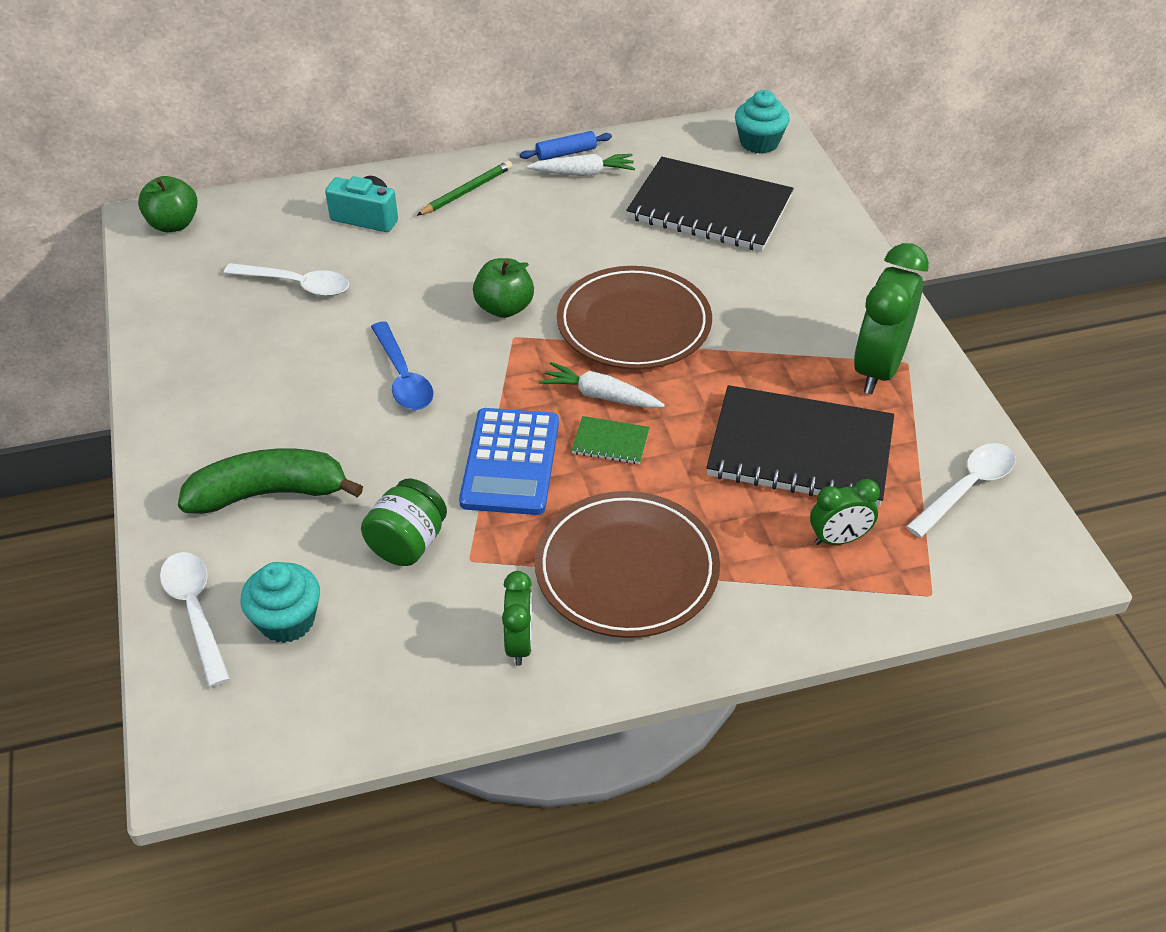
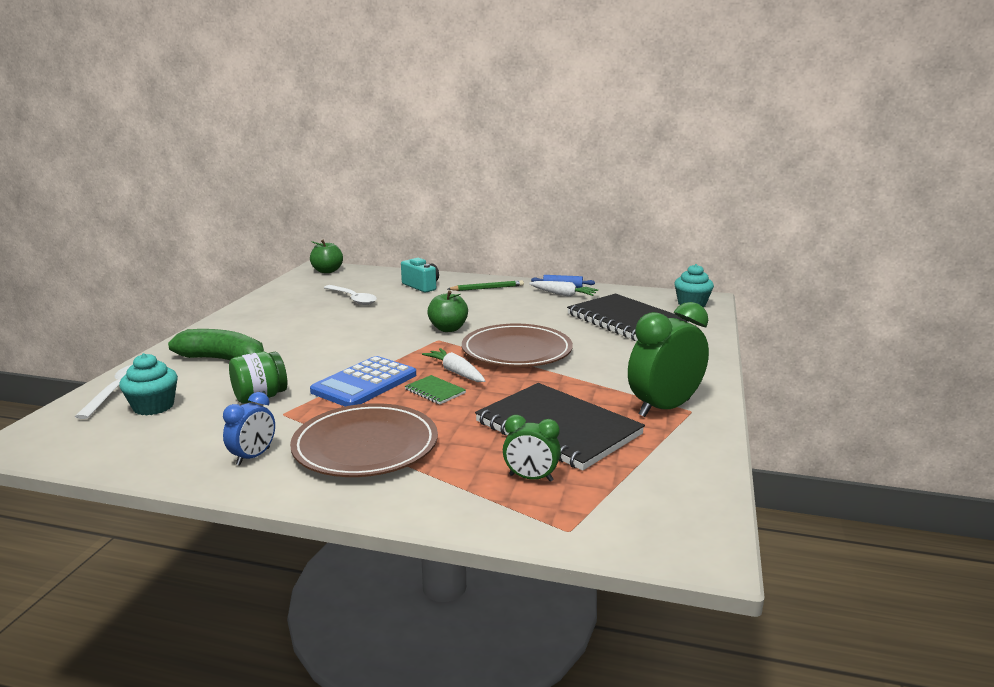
camera: 30 degrees right, 25 degrees down
blue spoon [371,321,434,410] -> none
green clock [502,571,533,666] -> blue clock [223,392,275,466]
white spoon [906,443,1016,538] -> none

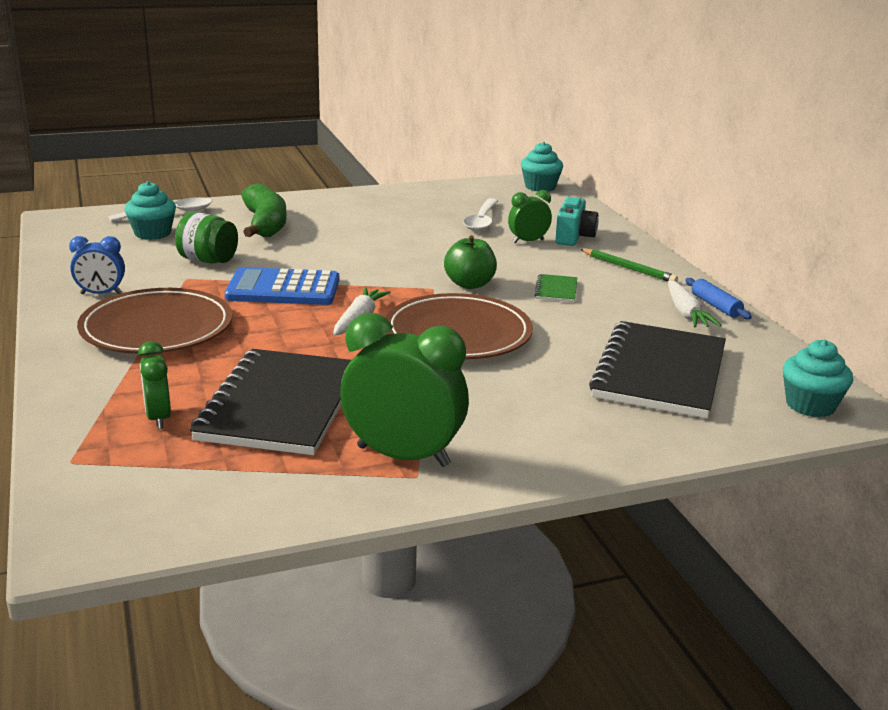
camera: 55 degrees right, 5 degrees up
green apple [310,240,343,273] -> turquoise cupcake [521,142,563,192]
green notebook [405,375,466,405] -> green notebook moved to [534,274,577,302]
none -> green clock [508,190,552,243]

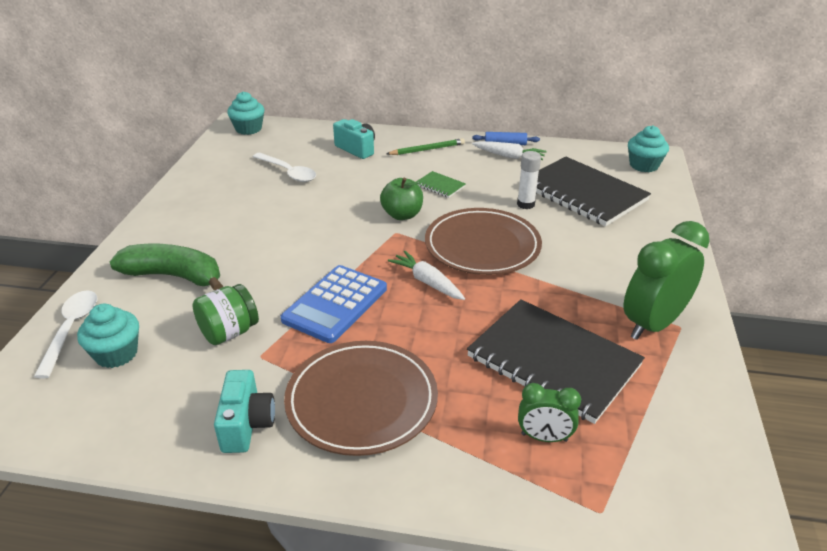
camera: 60 degrees left, 10 degrees up
blue clock [69,236,125,294] -> turquoise camera [214,370,275,453]
green clock [508,190,552,243] -> none
none -> white glue stick [517,151,541,209]

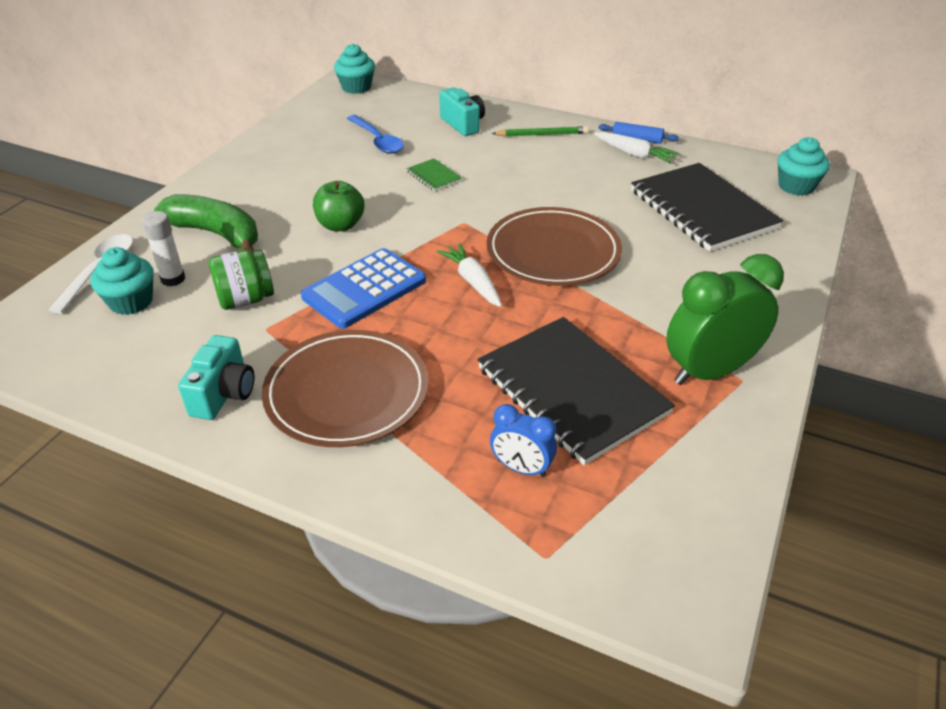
camera: 15 degrees right, 5 degrees up
white spoon [253,153,316,182] -> blue spoon [347,115,404,154]
green apple [380,178,423,220] -> green apple moved to [313,181,364,231]
green notebook [416,171,466,198] -> green notebook moved to [406,159,462,191]
white glue stick [517,151,541,209] -> white glue stick moved to [141,211,185,286]
green clock [518,383,581,442] -> blue clock [490,404,557,477]

